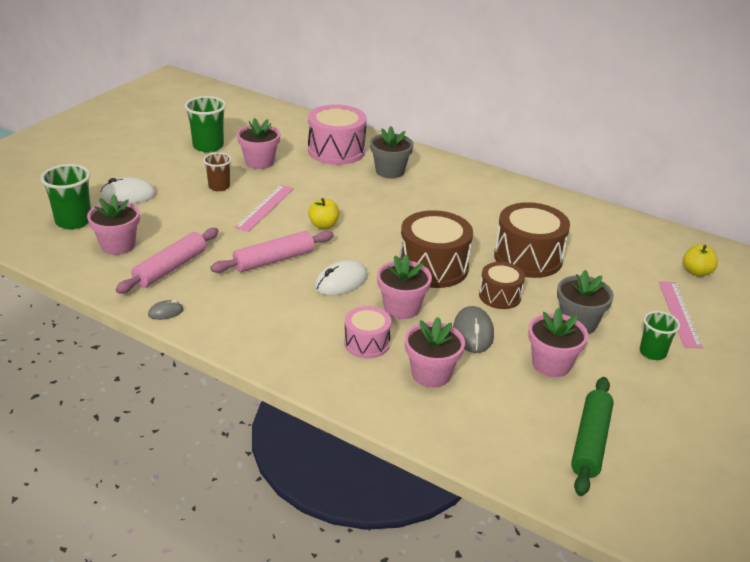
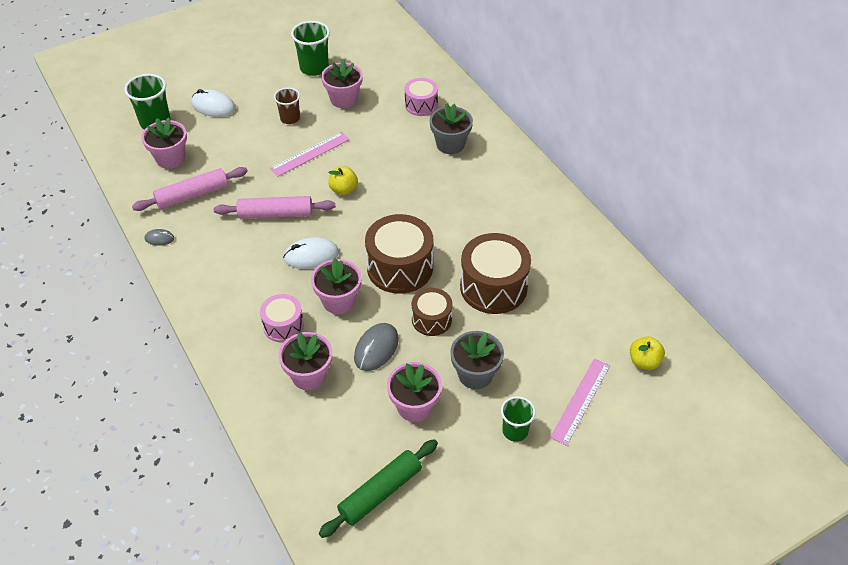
camera: 30 degrees right, 15 degrees up
pink drum [308,105,367,165] -> pink drum [405,78,438,116], size x0.58

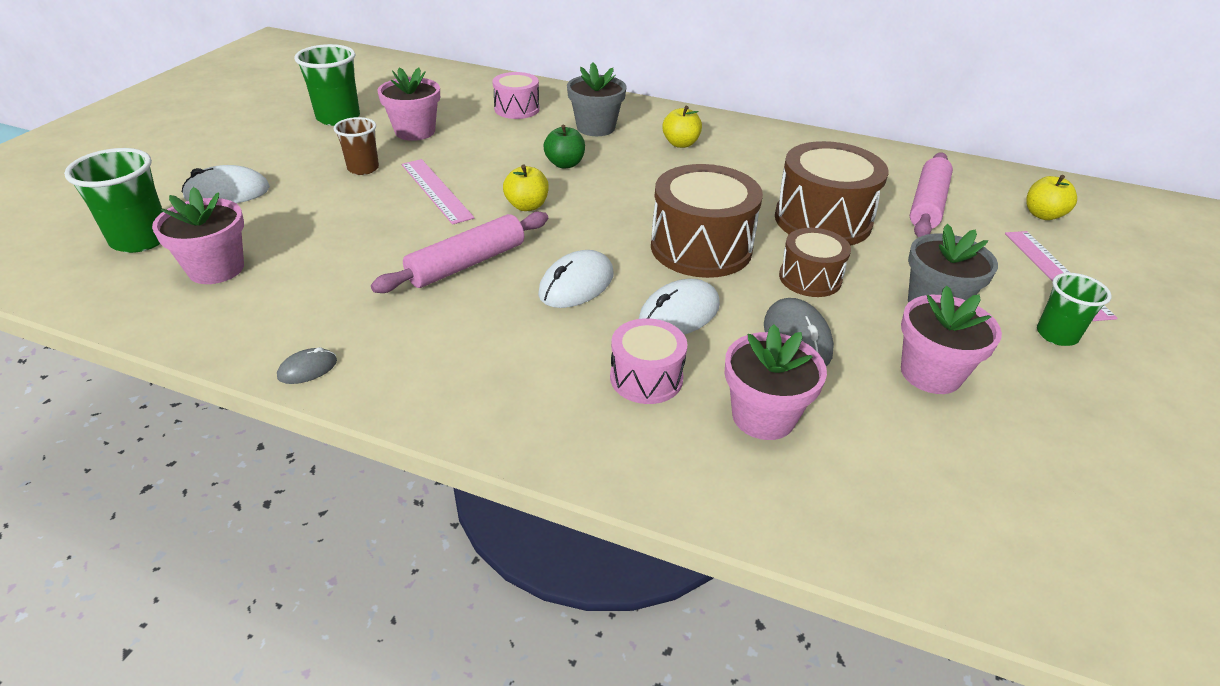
camera: 40 degrees left, 10 degrees down
pink rolling pin [132,167,248,211] -> pink rolling pin moved to [910,152,953,237]
pink ruler [270,132,350,177] -> pink ruler turned 45 degrees counterclockwise [402,159,474,225]
pink flower pot [311,258,362,314] -> white mouse [639,279,720,335]
green rolling pin [319,439,438,538] -> none
none -> green apple [543,125,585,168]
none -> yellow apple [662,106,702,148]

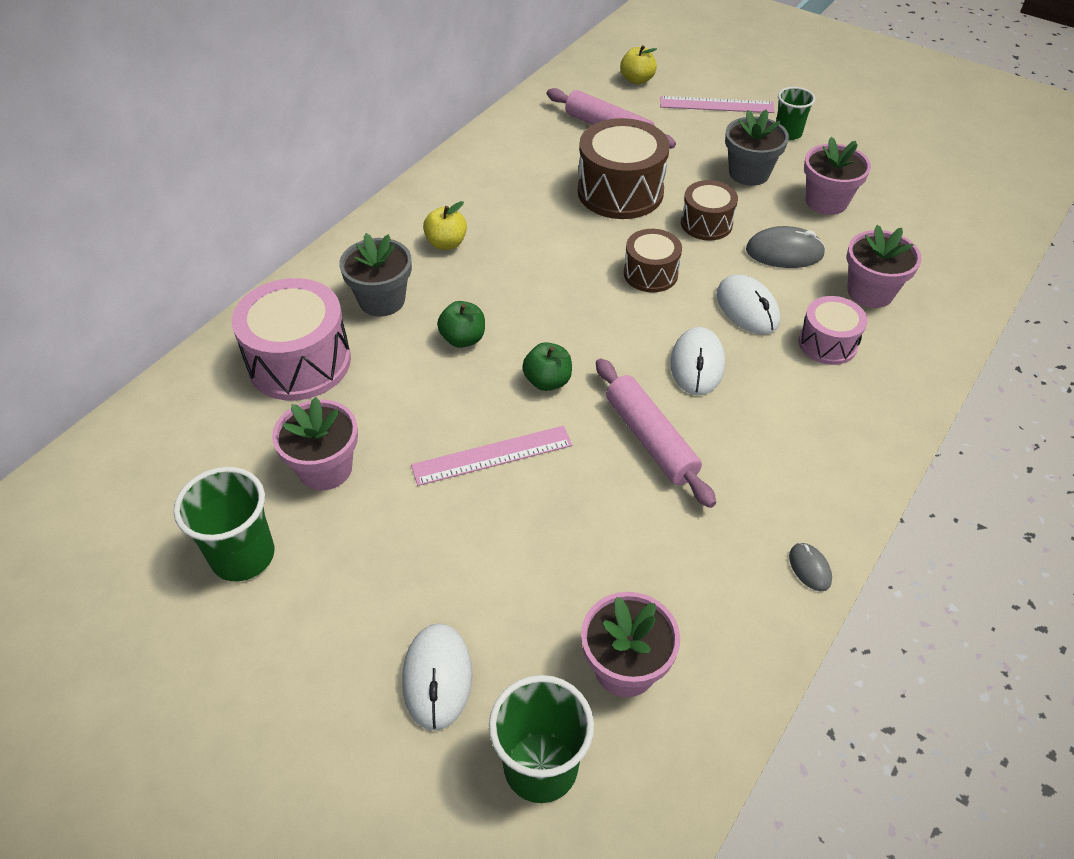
camera: 75 degrees left, 10 degrees up
brown cup [334,117,379,175] -> none
pink drum [492,72,540,119] -> pink drum [232,278,351,401], size x1.72
yellow apple [503,165,549,211] -> green apple [522,342,572,391]
white mouse [538,250,613,308] -> white mouse turned 45 degrees clockwise [670,327,725,395]
brown drum [651,164,763,278] -> brown drum [624,229,682,293], size x0.58

